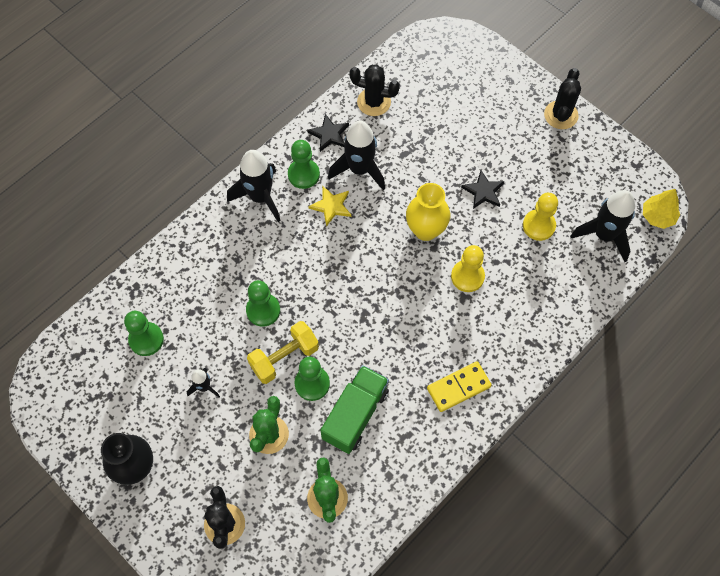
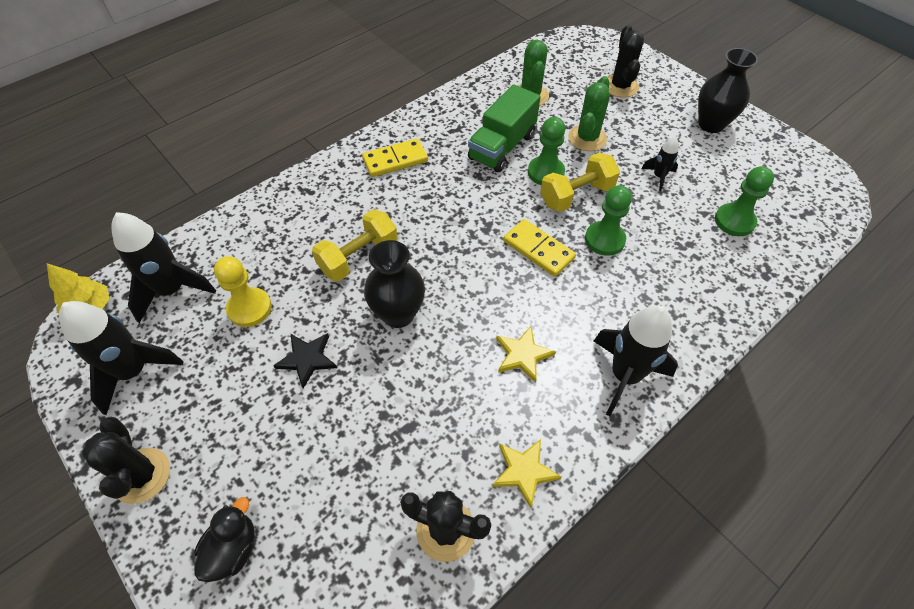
camera: 175 degrees left, 10 degrees down
green pawn [288,140,320,189] -> none
black star [307,114,349,152] -> yellow star [492,439,561,508]
black rocket [328,121,385,191] -> black rocket moved to [59,301,183,415]
yellow vase [406,183,451,241] -> black vase [364,240,425,328]
yellow pawn [451,245,485,292] -> yellow dumbbell [312,209,398,281]
black cactus [544,68,581,129] -> black cactus turned 45 degrees counterclockwise [82,417,170,504]
none -> black duck [194,497,255,582]
none -> yellow domino [503,219,576,277]

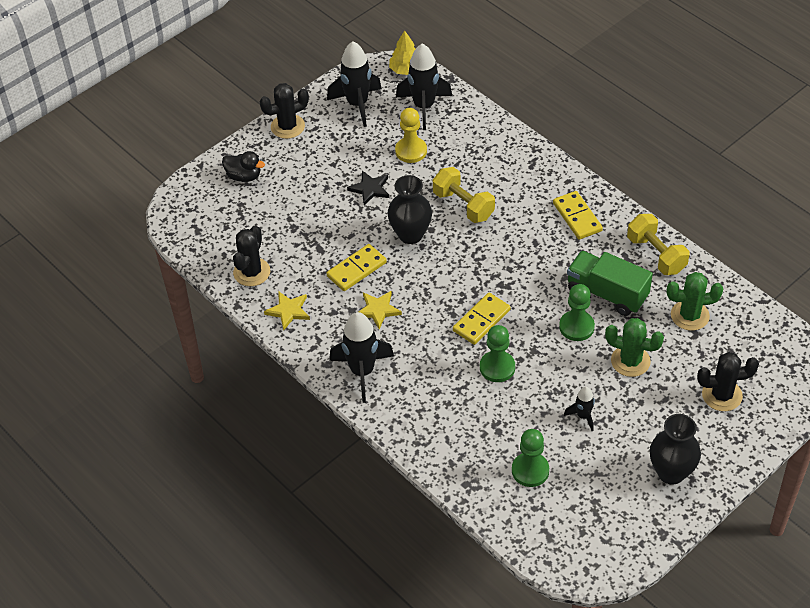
camera: 90 degrees right, 5 degrees down
yellow dumbbell [540,153,620,212] -> yellow dumbbell moved to [627,214,690,275]
none -> yellow domino [327,244,387,291]

